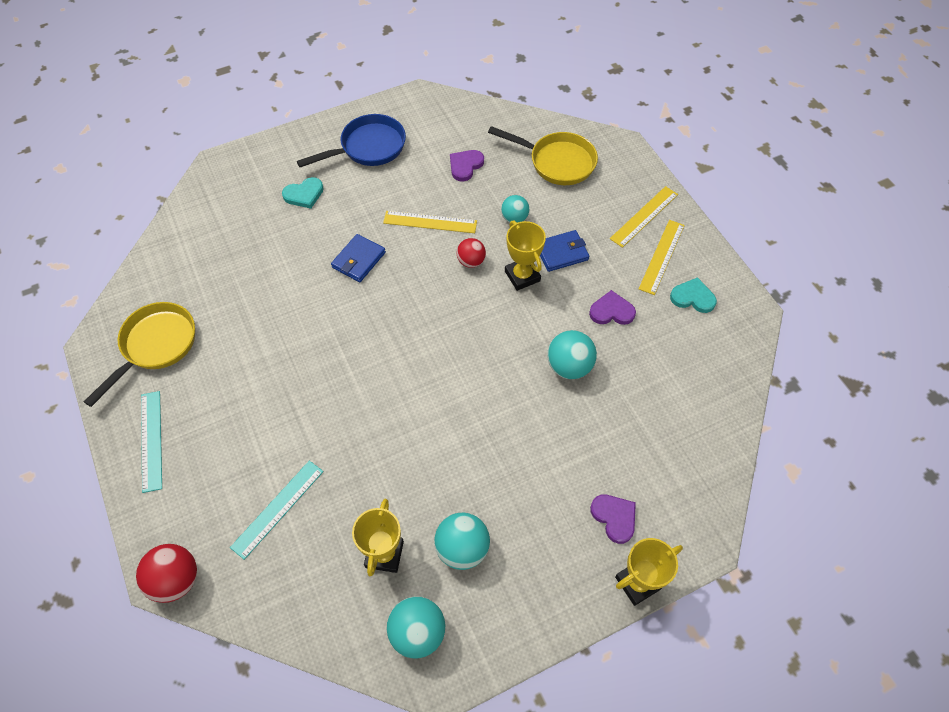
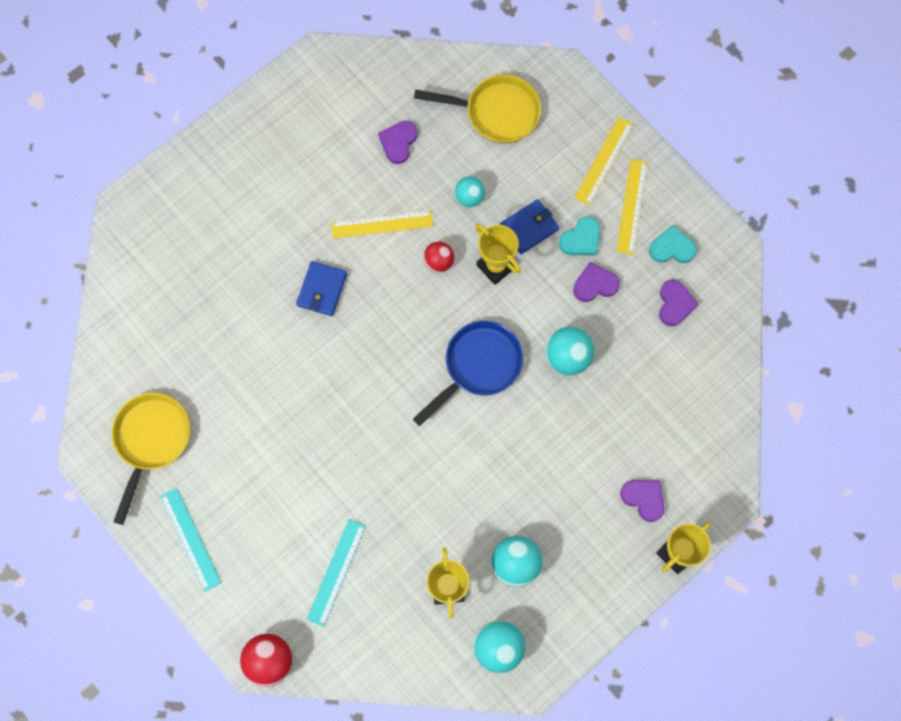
camera: 15 degrees left, 15 degrees up
turquoise heart [282,177,324,209] -> turquoise heart moved to [559,217,600,255]
blue pan [297,114,406,167] -> blue pan moved to [413,321,523,426]
none -> purple heart [659,280,699,326]

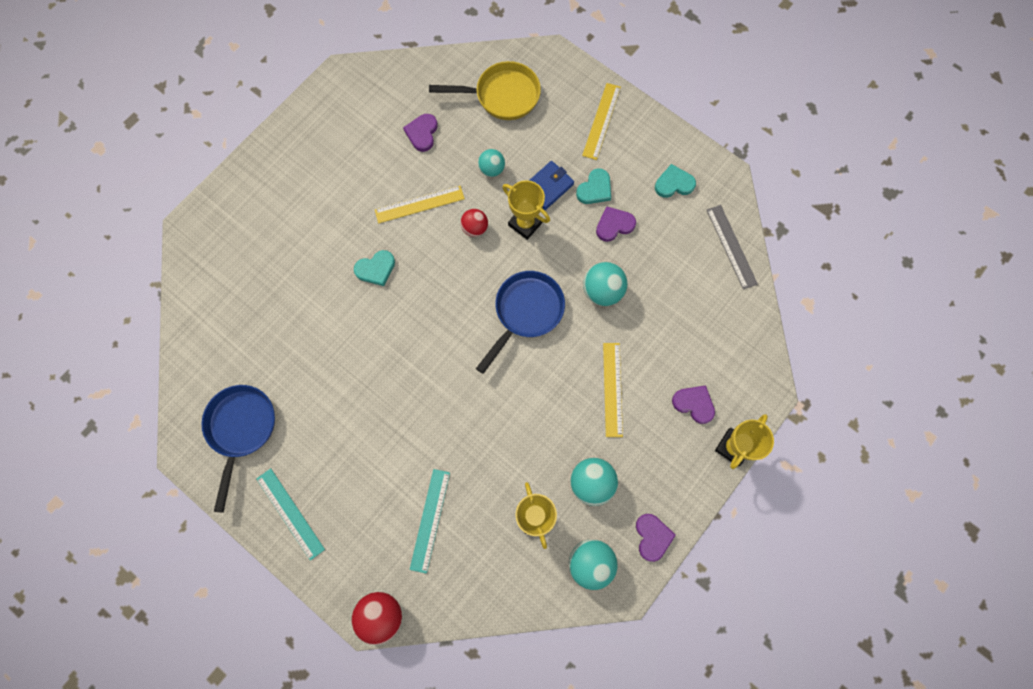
camera: 10 degrees left, 0 degrees up
yellow pan [112,393,190,525] -> blue pan [202,385,275,513]
blue wallet [296,261,347,316] -> turquoise heart [354,250,395,286]
yellow ruler [616,159,648,255] -> yellow ruler moved to [603,343,623,437]
purple heart [659,280,699,326] -> purple heart moved to [636,514,676,562]
none -> grey ruler [707,205,758,289]

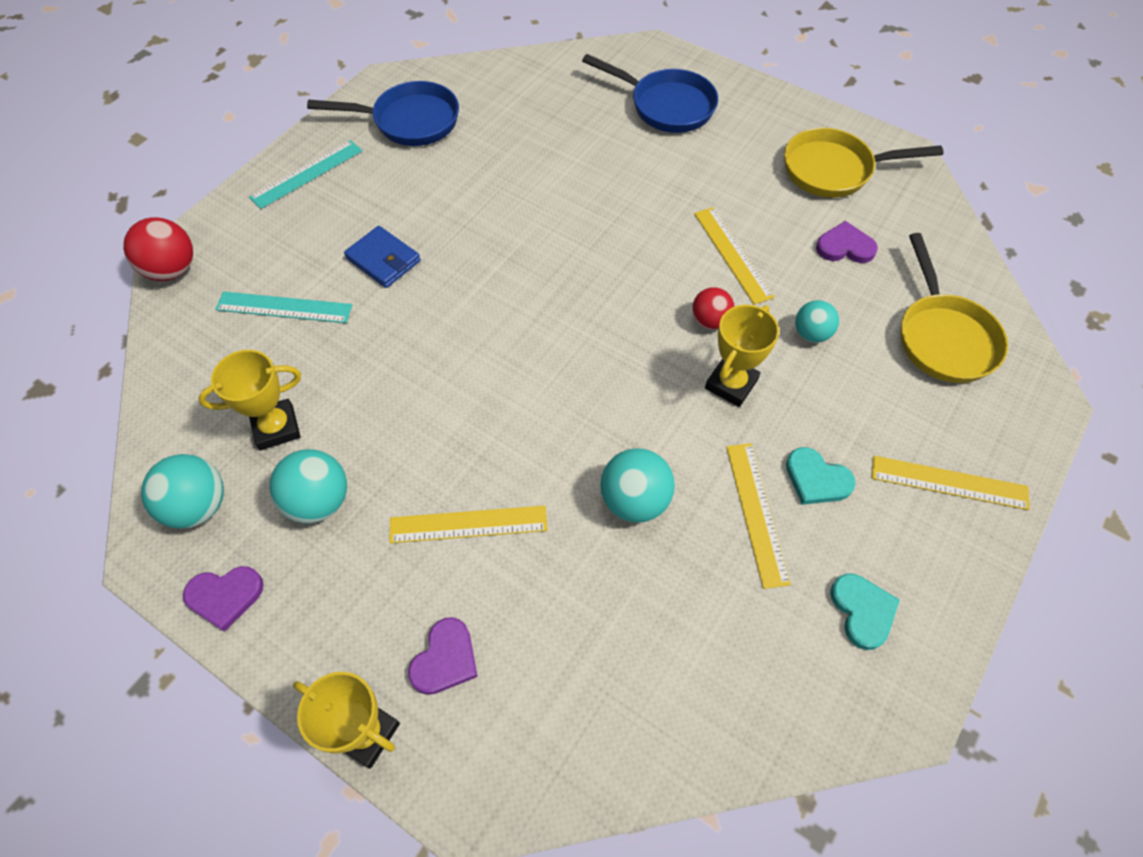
camera: 85 degrees right, 15 degrees down
turquoise heart [354,250,395,286] -> none
blue pan [476,271,565,374] -> blue pan moved to [582,54,718,133]
blue wallet [529,161,574,210] -> blue wallet moved to [344,226,421,288]
purple heart [596,206,636,242] -> yellow ruler [726,443,791,589]
grey ruler [707,205,758,289] -> none
none -> yellow pan [784,128,943,198]

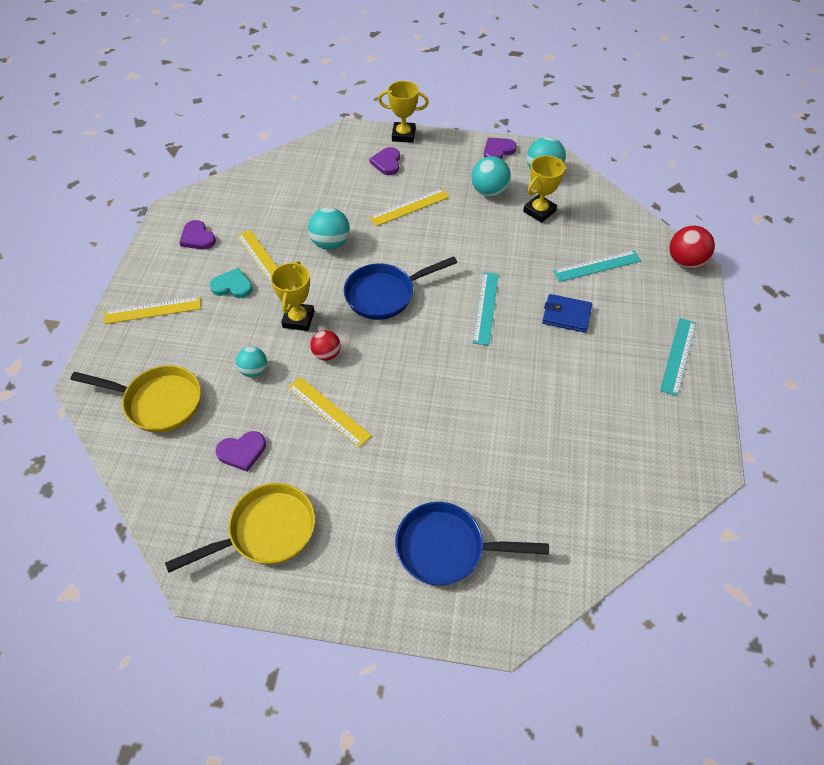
camera: 155 degrees right, 5 degrees down
blue pan [307,81,459,146] -> blue pan moved to [344,256,457,320]
turquoise heart [830,573,900,650] -> purple heart [179,220,216,250]
yellow pan [901,233,1008,383] -> yellow pan turned 135 degrees clockwise [71,365,201,433]
none -> turquoise ruler [473,272,499,346]

